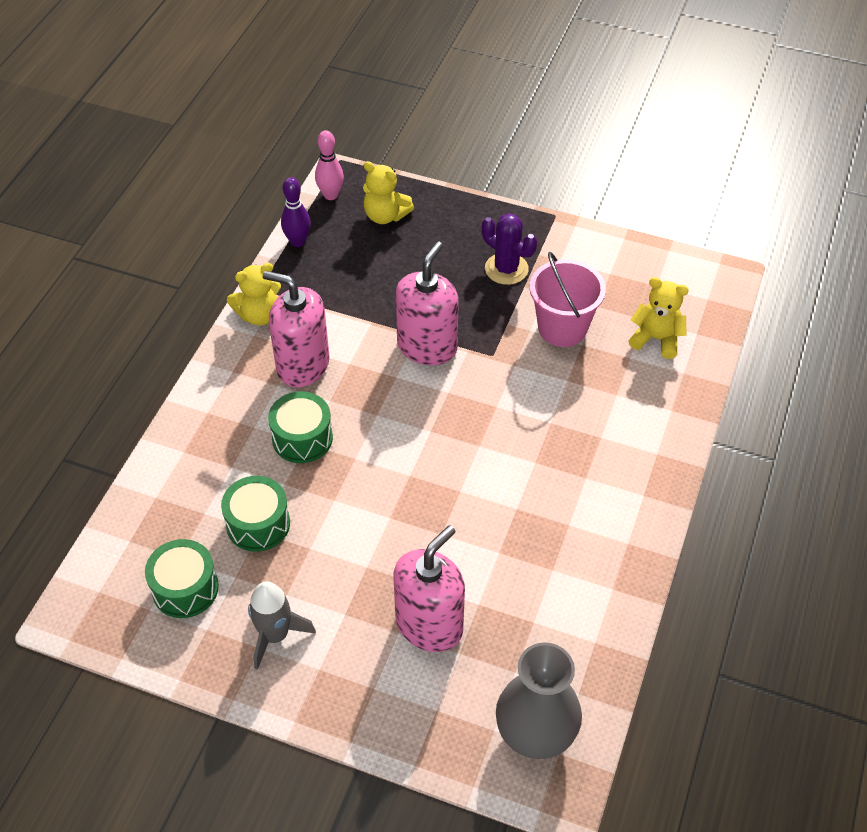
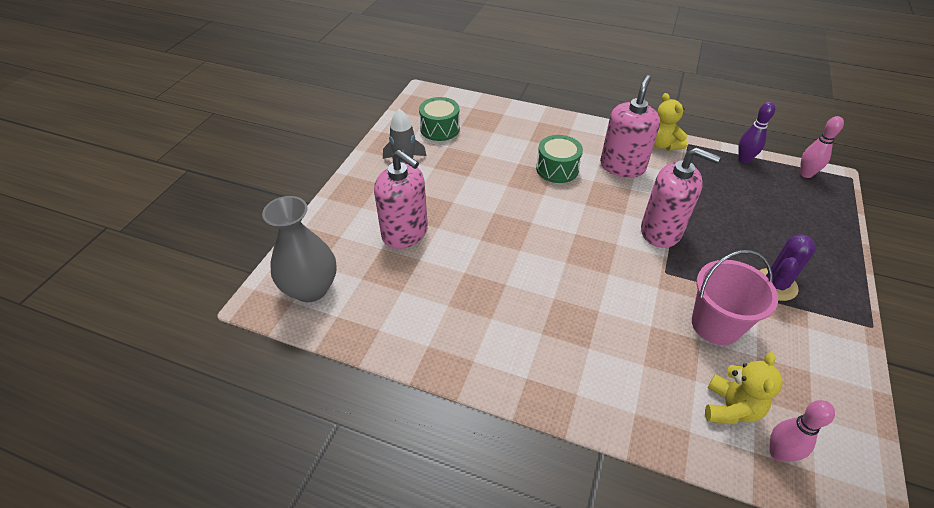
camera: 90 degrees right, 5 degrees down
green drum [221,476,290,552] -> none
yellow teddy bear [363,161,414,224] -> none
none -> pink bowling pin [770,400,835,462]

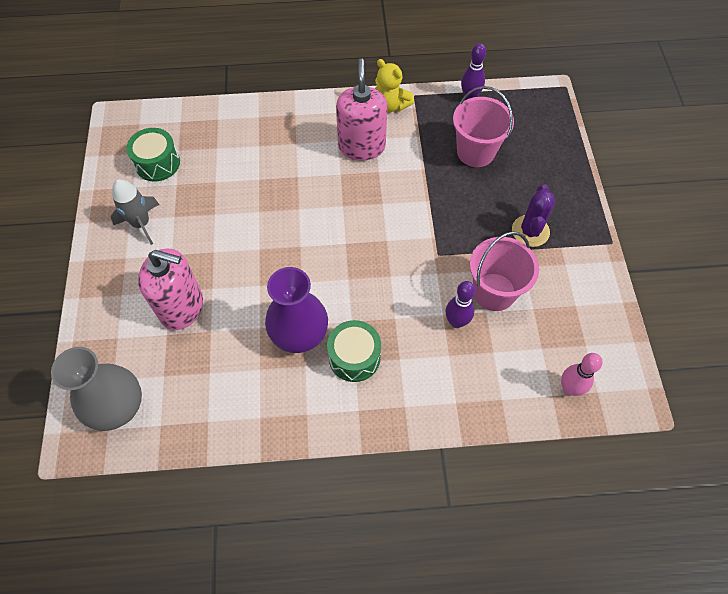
camera: 25 degrees left, 15 degrees up
green drum [536,135,583,183] -> green drum moved to [327,320,381,382]
pink soap dispenser [641,147,720,248] -> none
yellow teddy bear [705,352,783,425] -> none
pink bowling pin [800,116,844,178] -> none
none -> purple vase [265,267,328,353]
none -> purple bowling pin [446,281,475,328]
none -> pink bucket [453,86,514,167]

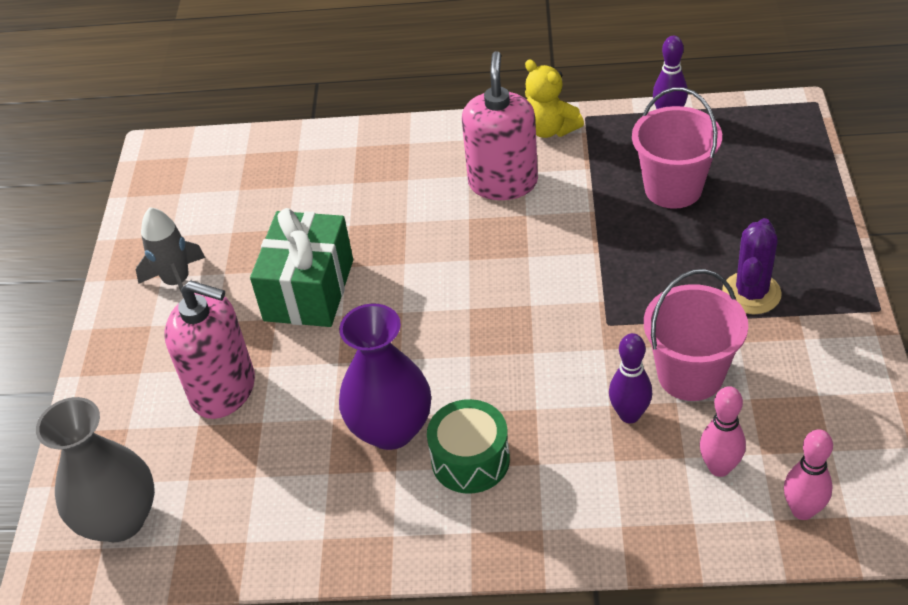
camera: 10 degrees right, 15 degrees down
green drum [126,128,180,182] -> none
none -> green gift [250,208,353,327]
none -> pink bowling pin [700,386,746,477]

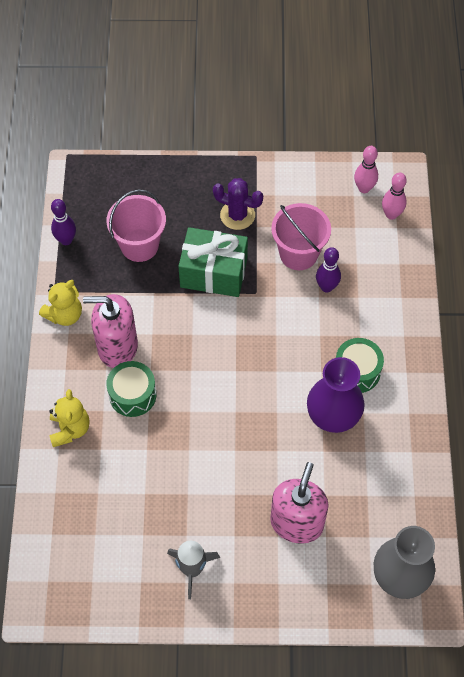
camera: 95 degrees left, 15 degrees up
green gift [250,208,353,327] -> green gift moved to [178,227,248,297]
pink bowling pin [700,386,746,477] -> pink bowling pin moved to [354,146,378,193]
none -> yellow teddy bear [49,389,89,447]
none -> green drum [106,361,156,417]

